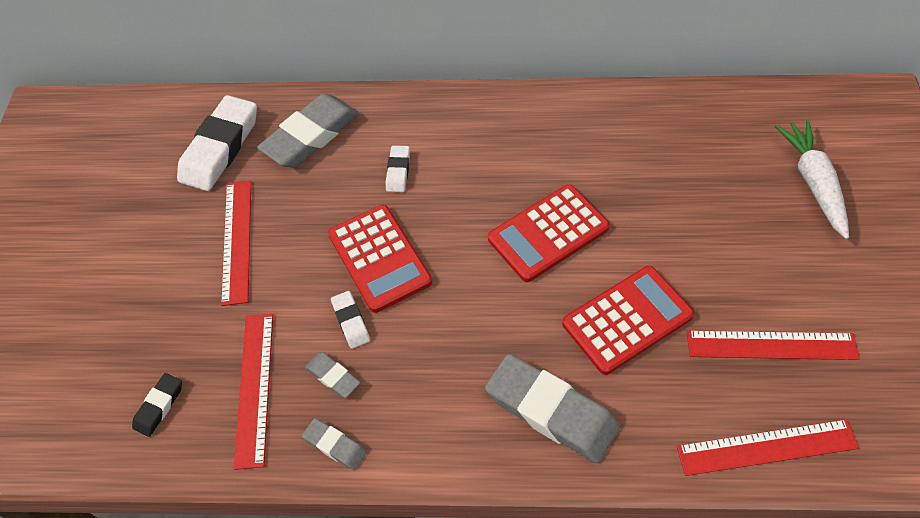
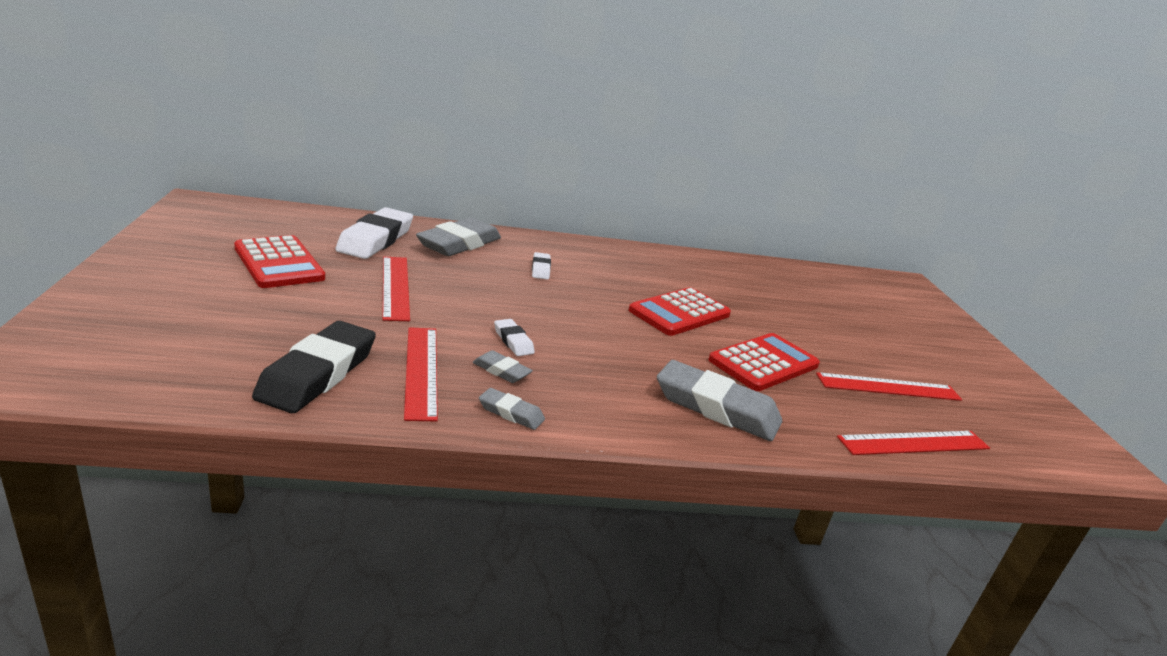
camera: 15 degrees left, 30 degrees down
black eraser [132,373,182,437] -> black eraser [252,321,376,413], size x2.08
red calculator [328,205,432,313] -> red calculator moved to [234,235,325,288]
white carrot [774,120,849,239] -> none

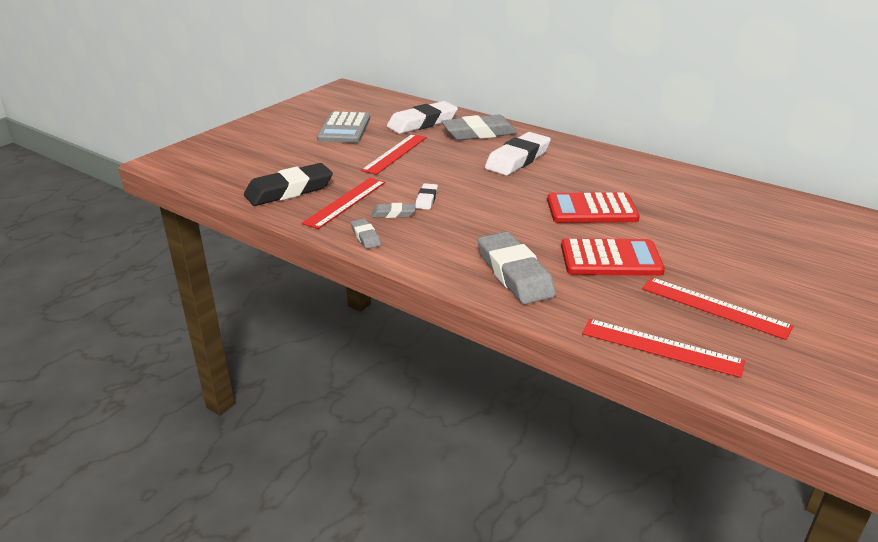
camera: 45 degrees right, 5 degrees up
red calculator [234,235,325,288] -> grey calculator [317,111,370,143]
grey eraser [473,350,533,383] -> grey eraser turned 75 degrees counterclockwise [372,203,415,218]
white eraser [532,252,551,280] -> white eraser [485,132,551,175], size x2.08

